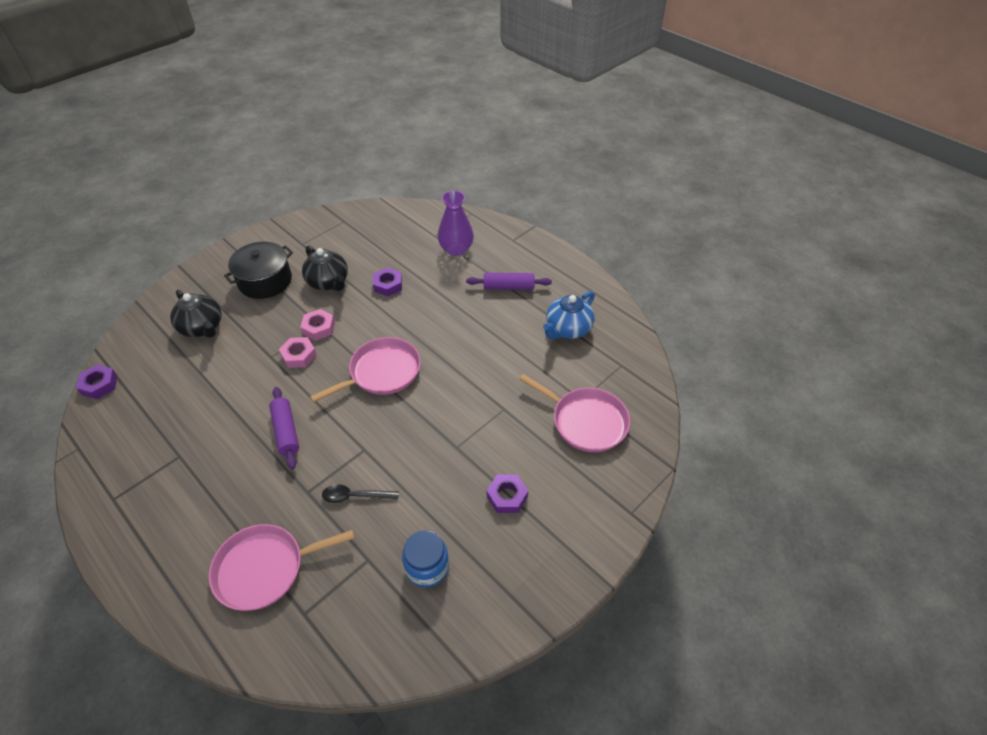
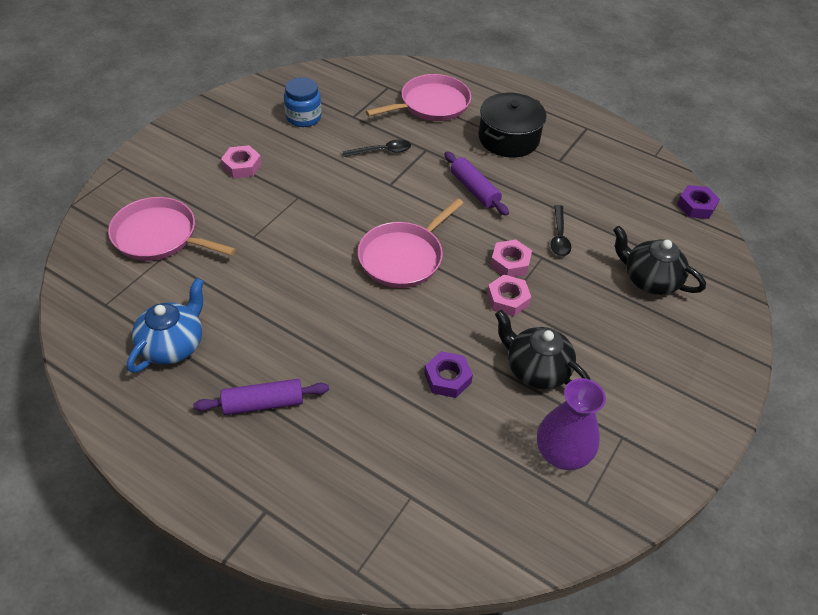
camera: 165 degrees right, 0 degrees up
black pot [224,242,293,299] -> black pot moved to [478,93,546,157]
purple vase [438,190,474,256] -> purple vase moved to [537,378,606,470]
purple nut [487,475,528,513] -> pink nut [221,145,262,178]
none -> black spoon [550,205,571,256]

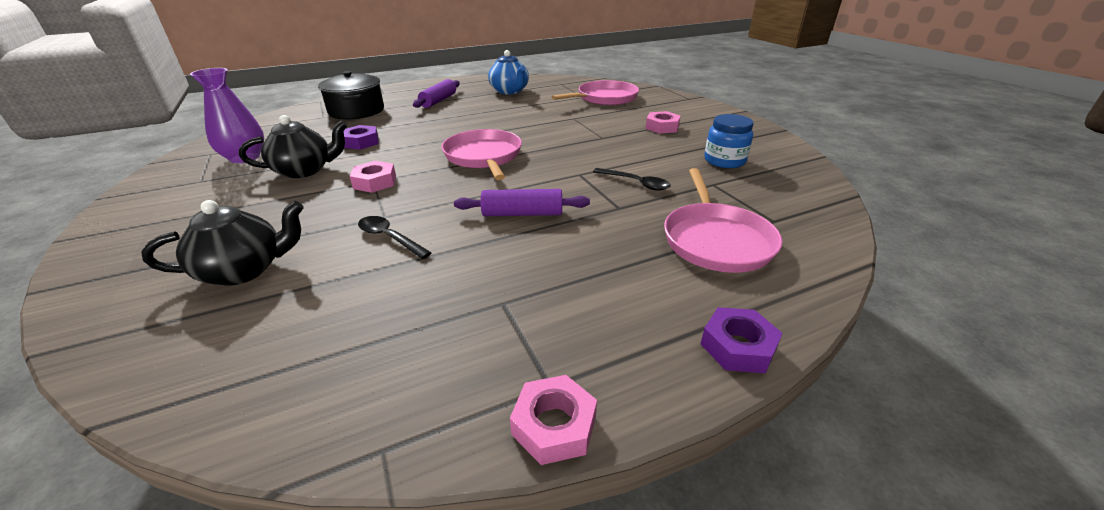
camera: 125 degrees right, 15 degrees down
black spoon [342,140,411,157] -> black spoon turned 75 degrees counterclockwise [593,168,671,191]
black pot [478,93,546,157] -> black pot moved to [318,71,384,120]
pink nut [490,239,532,277] -> pink nut moved to [510,375,597,465]
purple nut [677,185,720,219] -> purple nut moved to [701,307,783,373]

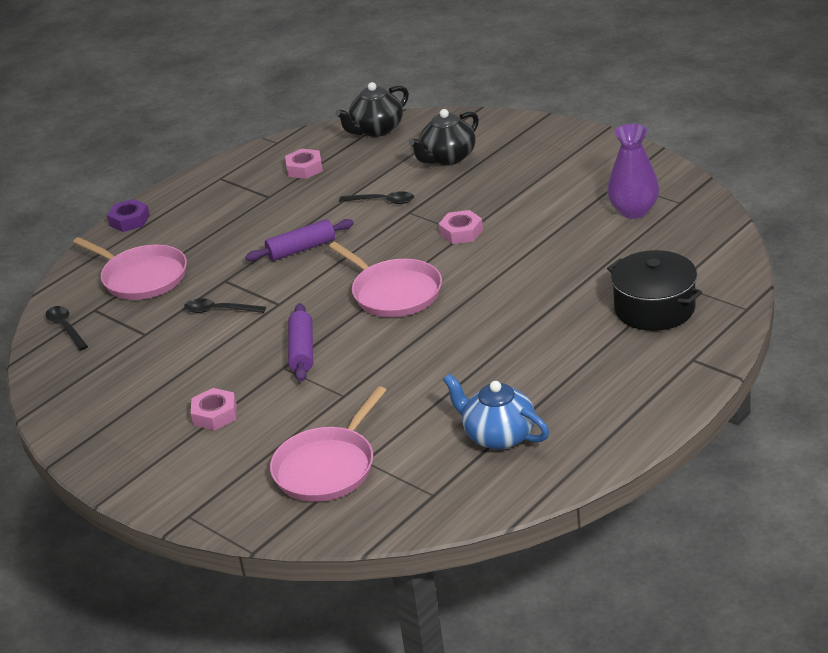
camera: 160 degrees right, 0 degrees up
black teapot [239,115,347,178] -> black teapot moved to [335,82,409,137]
purple nut [344,125,379,150] -> none
purple rolling pin [413,79,460,108] -> purple rolling pin moved to [288,303,313,382]
pink nut [510,375,597,465] -> pink nut moved to [285,149,323,179]
pink pan [664,168,783,273] -> pink pan turned 150 degrees clockwise [73,237,187,300]
blue jar [704,114,754,168] -> none
none -> black spoon [46,306,88,351]

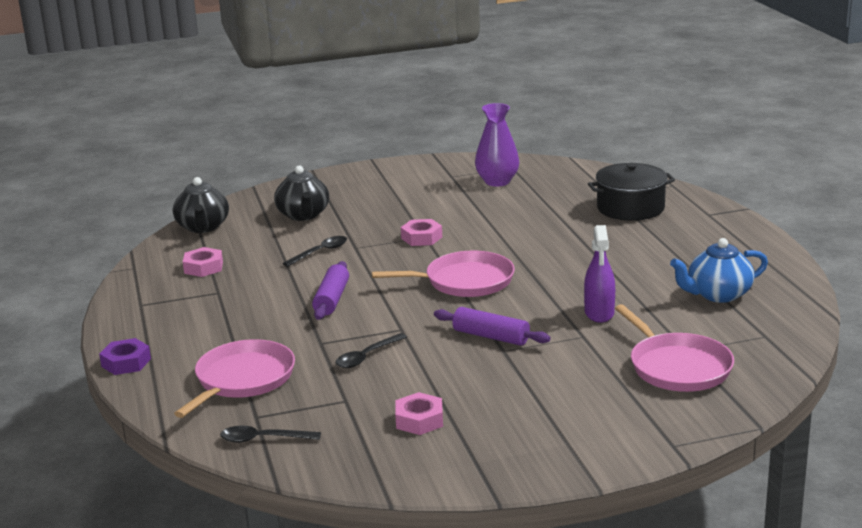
camera: 60 degrees left, 10 degrees down
pink pan [73,237,187,300] -> pink pan turned 45 degrees counterclockwise [174,339,295,418]
pink nut [191,388,237,430] -> pink nut moved to [395,392,443,435]
none -> purple spray bottle [584,225,615,323]

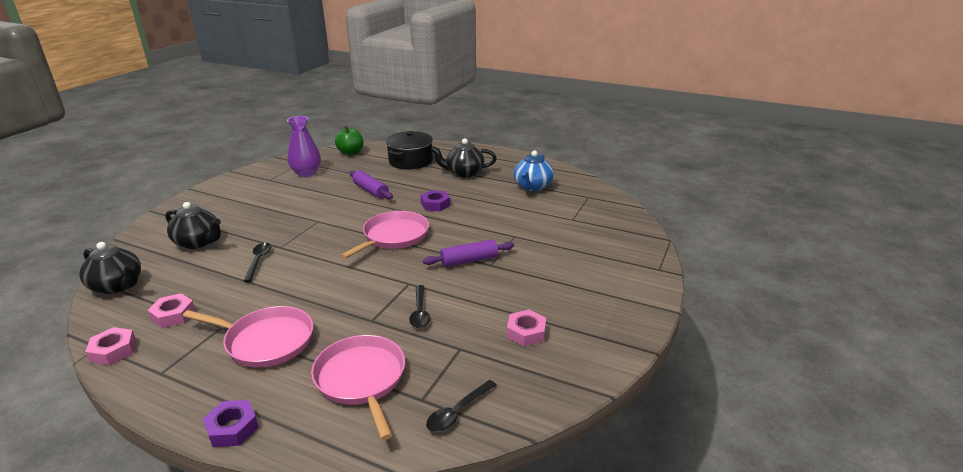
camera: 50 degrees left, 5 degrees up
purple rolling pin [312,261,349,320] -> purple rolling pin moved to [349,170,393,199]
pink nut [401,219,442,246] -> pink nut moved to [85,327,136,365]
purple spray bottle [584,225,615,323] -> none
pink pan [615,304,734,392] -> pink pan moved to [183,306,314,367]
none -> green apple [335,126,363,155]
none -> purple nut [420,190,451,211]
none -> black teapot [431,138,497,177]

